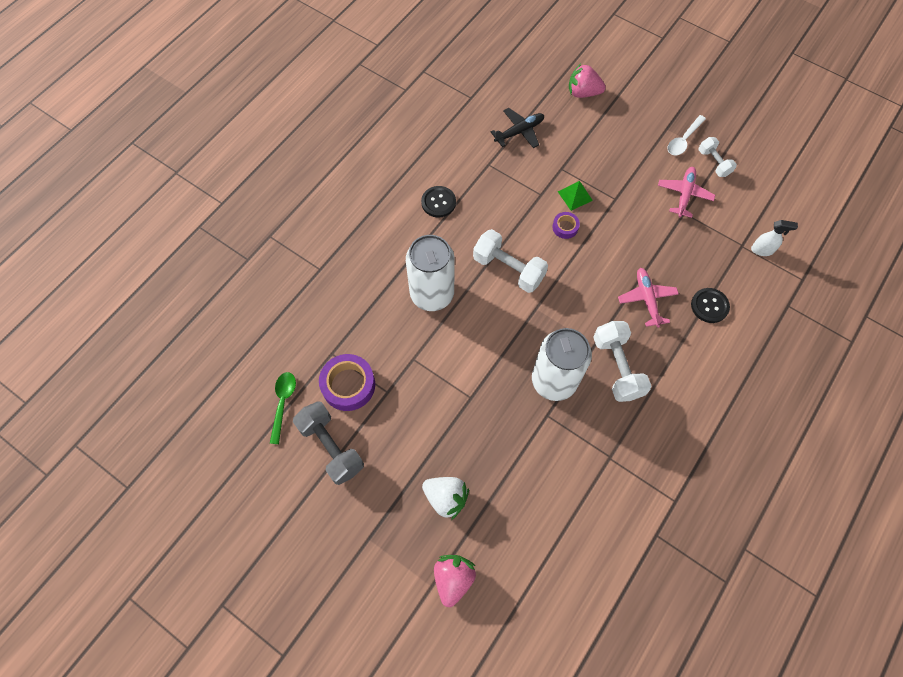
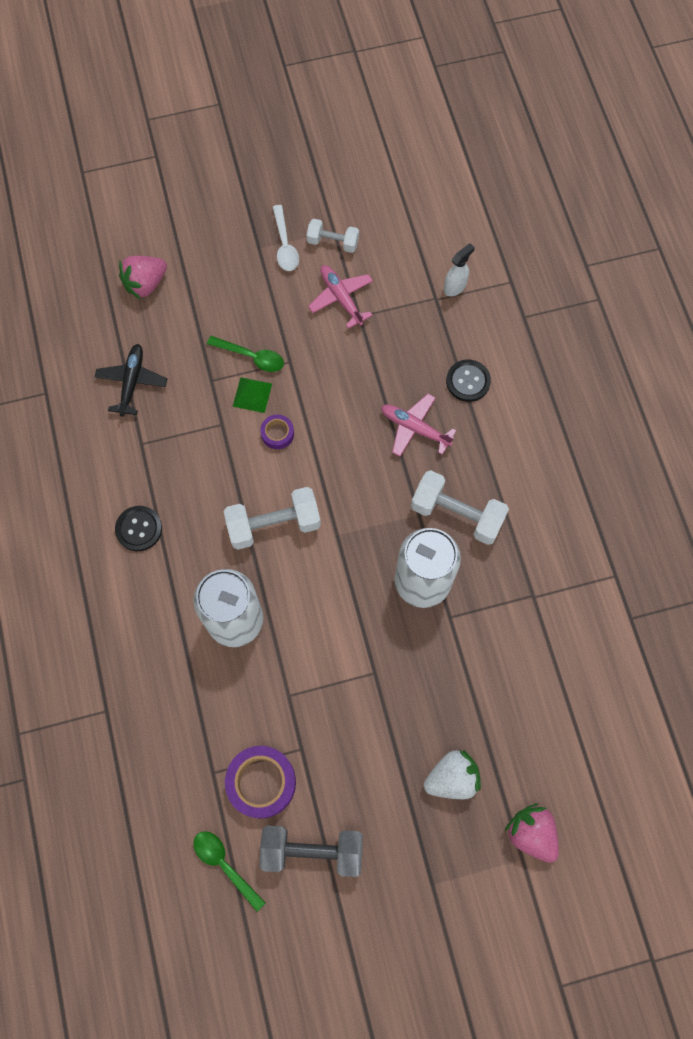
camera: 50 degrees left, 5 degrees up
none -> green spoon [207,336,284,372]

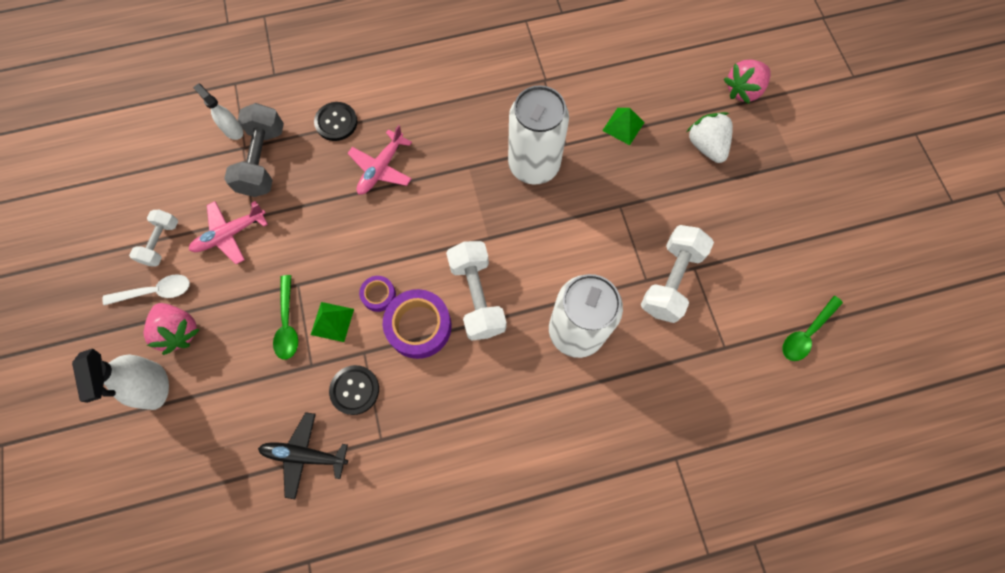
camera: 90 degrees left, 0 degrees up
black button [115,506,162,551] -> black button moved to [329,365,379,415]
pink strawberry [119,256,167,300] -> pink strawberry moved to [144,303,200,355]
green spoon [207,336,284,372] -> green spoon turned 150 degrees clockwise [273,275,298,360]
purple tape [225,746,296,819] -> purple tape moved to [383,289,452,359]
grey dumbbell [259,826,363,877] -> grey dumbbell moved to [224,103,284,197]
white dumbbell [411,470,509,545] -> white dumbbell moved to [641,225,714,323]
none -> white spray bottle [72,349,169,410]
none -> green pyramid [602,108,645,145]

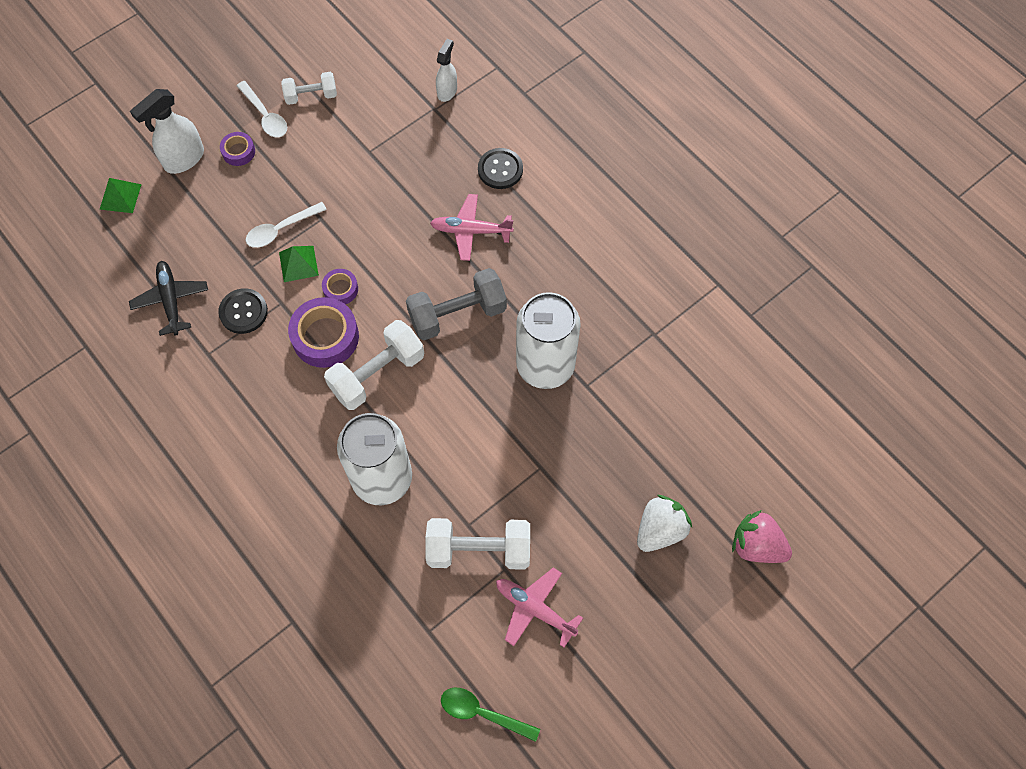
camera: 65 degrees right, 5 degrees down
pink strawberry [144,303,200,355] -> purple tape [220,132,255,166]
pink plane [189,201,268,264] -> pink plane moved to [496,568,583,647]
grey dumbbell [224,103,284,197] -> grey dumbbell moved to [406,268,507,340]
green spoon [273,275,298,360] -> white spoon [246,202,327,248]
green pyramid [602,108,645,145] -> green pyramid moved to [100,178,142,213]

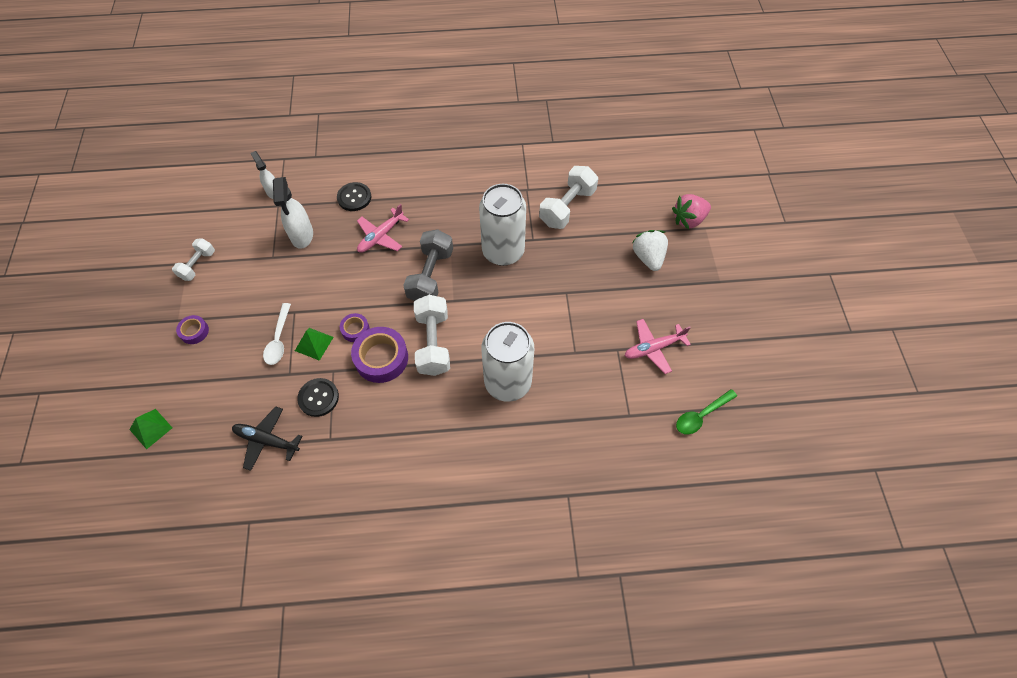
camera: 55 degrees left, 5 degrees down
white spray bottle [130,89,204,174] -> white spray bottle moved to [273,177,313,249]
white spoon [237,81,287,137] -> none
white dumbbell [425,518,530,570] -> white dumbbell moved to [539,166,598,229]

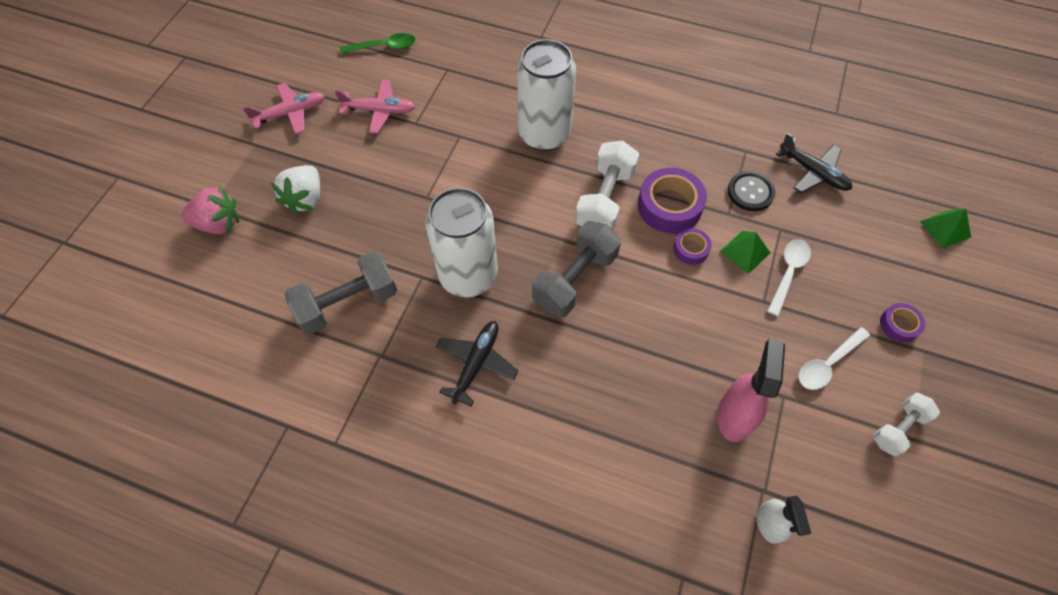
camera: 155 degrees left, 0 degrees up
white spray bottle [273,177,313,249] -> pink spray bottle [717,339,785,442]
black button [337,182,372,211] -> none
pink plane [357,204,409,253] -> pink plane moved to [243,83,325,134]
white dumbbell [539,166,598,229] -> grey dumbbell [285,251,397,335]
none -> black plane [436,321,518,407]
none -> white spoon [799,327,870,390]

